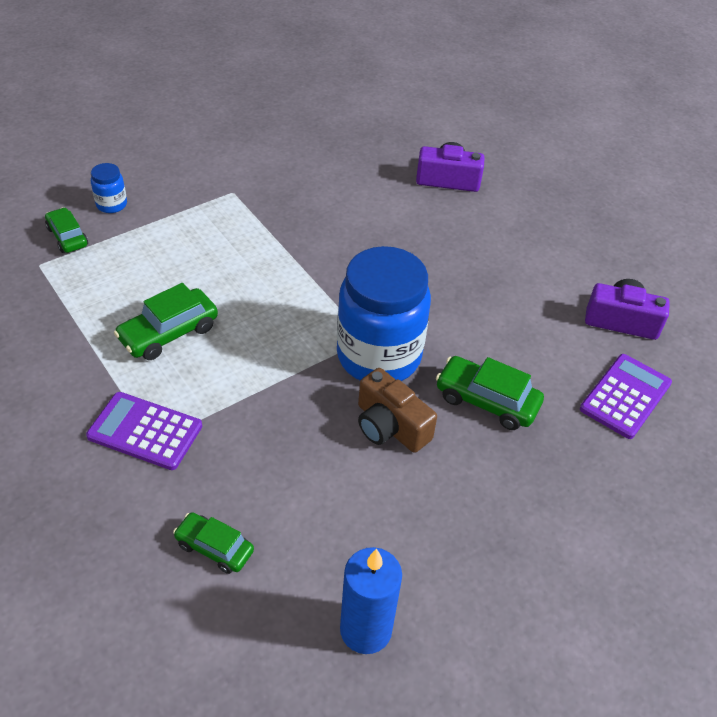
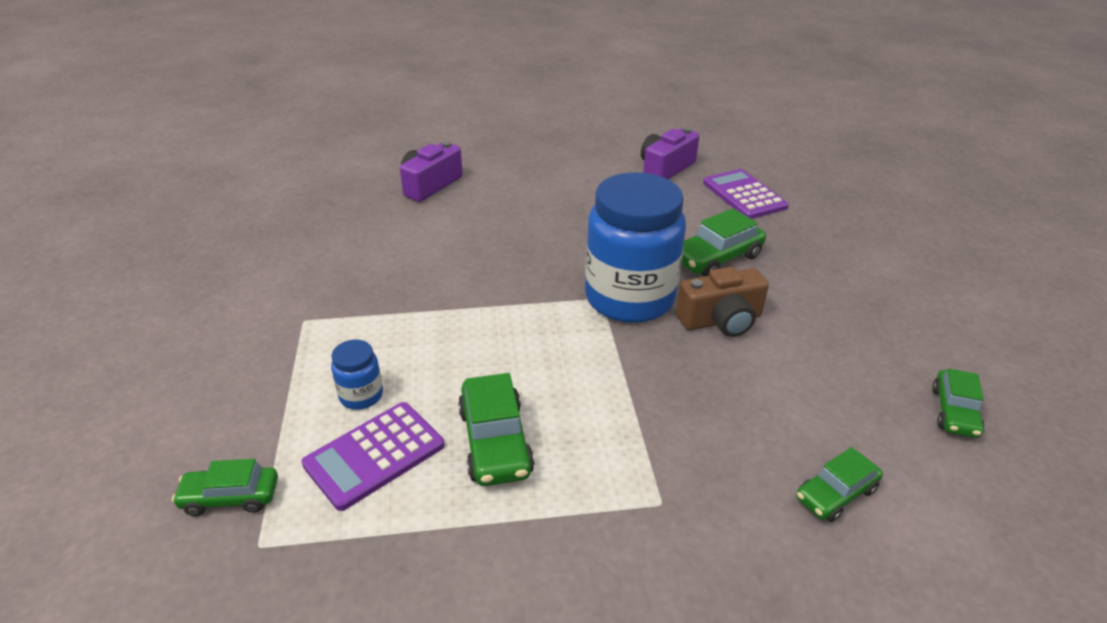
camera: 60 degrees left, 10 degrees down
purple calculator [86,392,202,470] -> purple calculator moved to [302,402,445,511]
blue jar [91,163,127,213] -> blue jar moved to [331,340,383,410]
blue candle [340,547,402,654] -> green car [932,368,984,438]

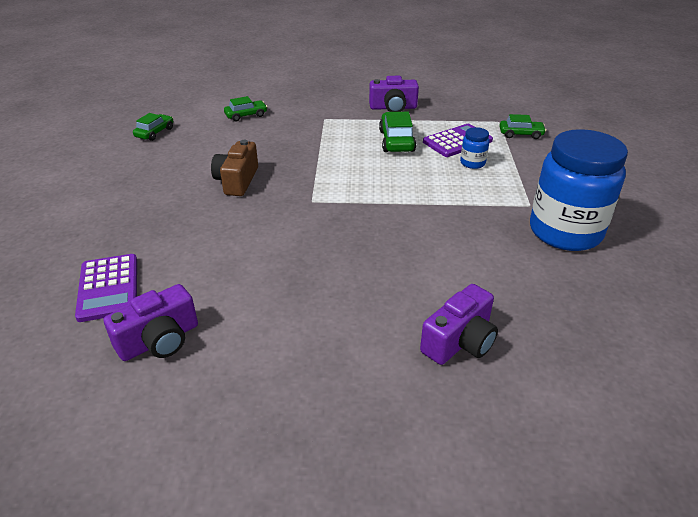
camera: 170 degrees left, 0 degrees up
blue jar [585,172,686,323] -> blue jar moved to [530,129,628,251]
brown camera [676,267,769,337] -> brown camera turned 75 degrees counterclockwise [211,140,258,196]
green car [681,208,766,277] -> none
none -> purple camera [369,76,419,112]

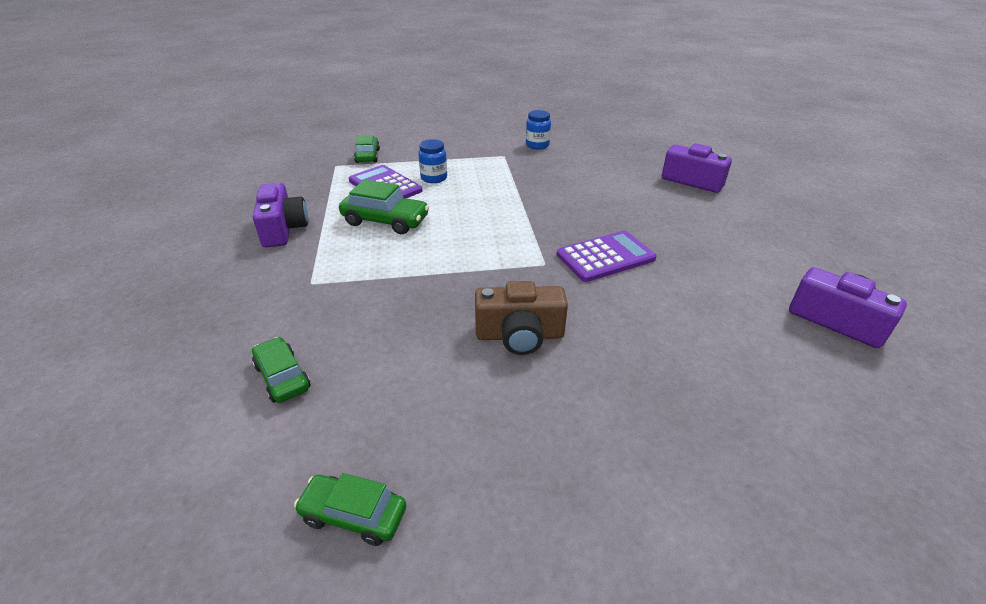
camera: 100 degrees left, 0 degrees up
purple calculator [75,254,137,322] -> purple calculator moved to [557,231,656,282]
green car [379,112,416,152] -> green car turned 150 degrees counterclockwise [339,180,429,234]
blue jar [530,129,628,251] -> blue jar [526,110,551,149], size x0.42

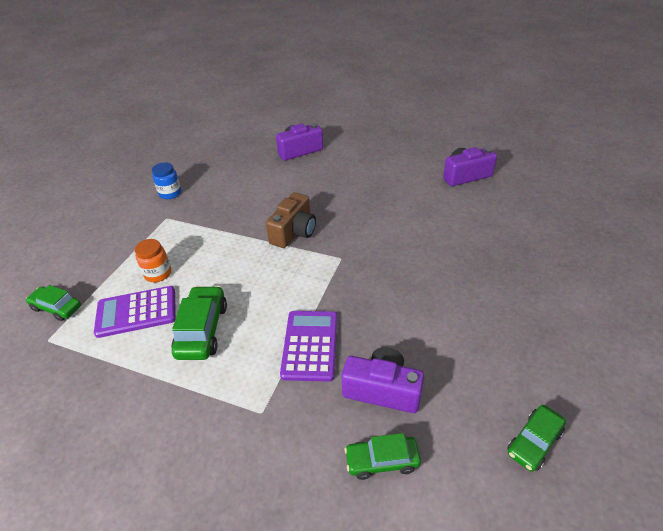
camera: 60 degrees left, 5 degrees up
purple camera [253,183,308,248] -> purple camera moved to [342,347,424,413]
green car [339,180,429,234] -> green car turned 45 degrees counterclockwise [171,286,227,360]
blue jar [418,139,447,183] -> orange jar [135,239,171,282]
brown camera [475,281,568,355] -> brown camera moved to [266,192,316,248]
purple calculator [557,231,656,282] -> purple calculator moved to [280,311,337,382]

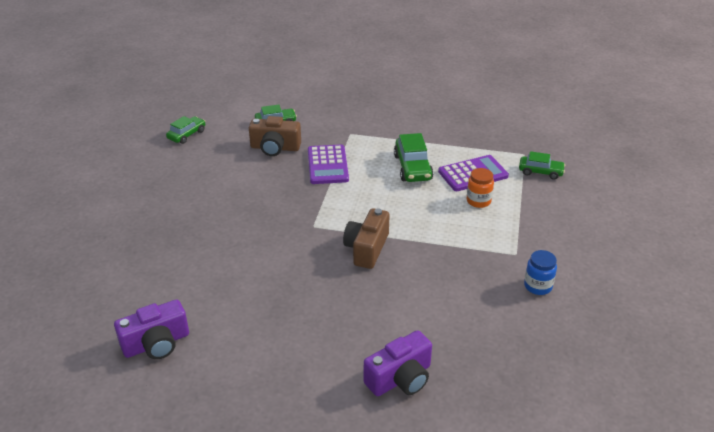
camera: 170 degrees right, 5 degrees down
purple camera [342,347,424,413] -> brown camera [249,116,301,156]

